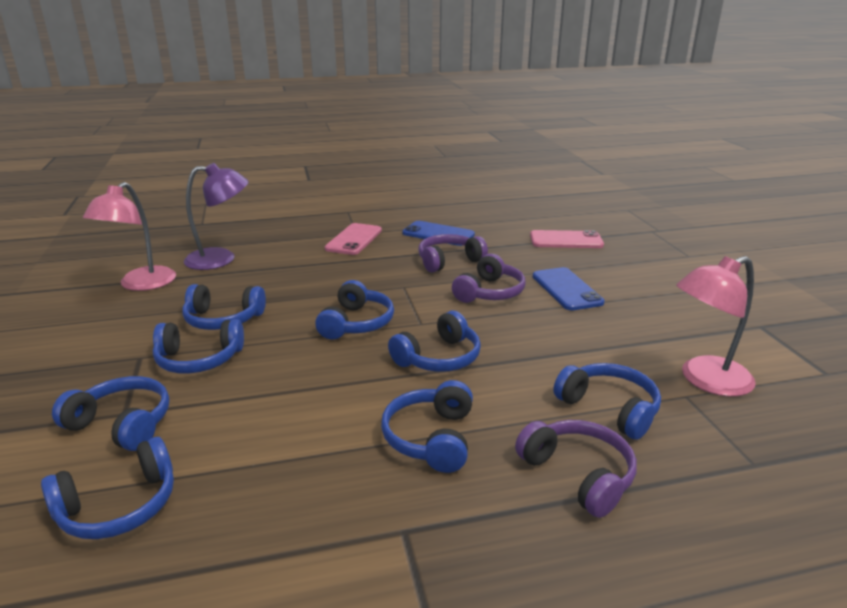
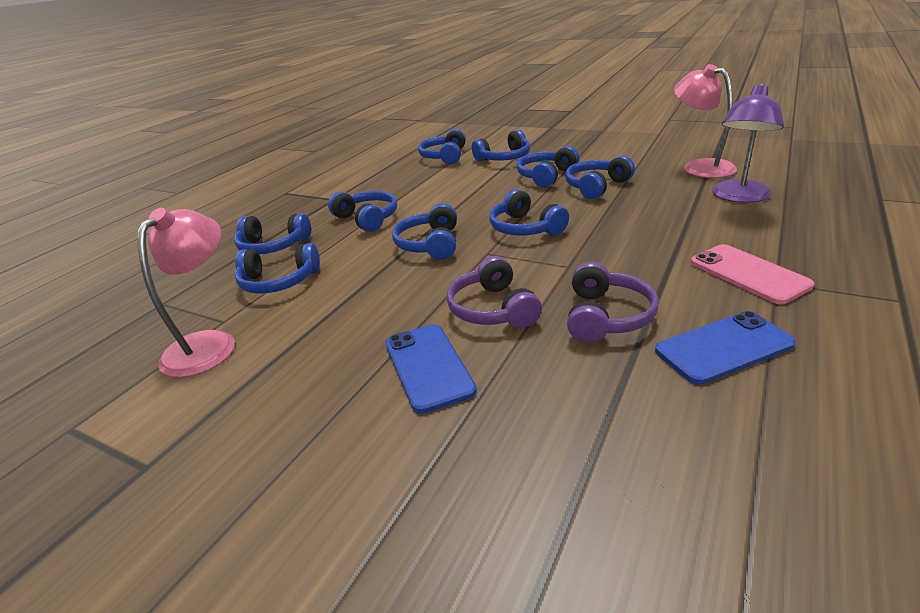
camera: 135 degrees right, 5 degrees up
purple headphones [515,420,637,518] -> blue headphones [234,213,311,254]
pink phone [530,230,604,248] -> none
blue phone [533,267,605,310] -> blue phone turned 45 degrees clockwise [385,324,477,414]

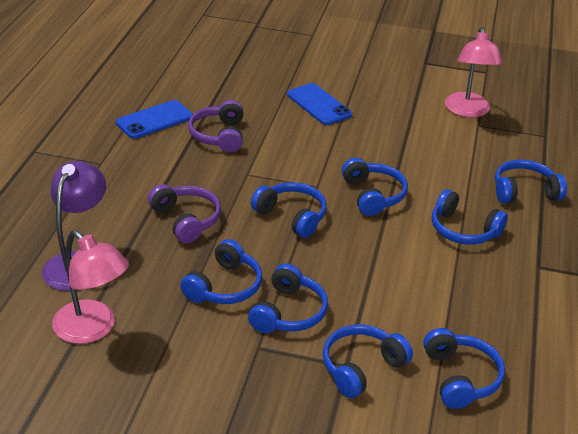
camera: 160 degrees right, 5 degrees up
blue headphones [235,243,320,294] -> none
purple headphones [447,256,542,328] -> purple headphones moved to [148,184,221,243]
pink phone [691,244,814,304] -> none

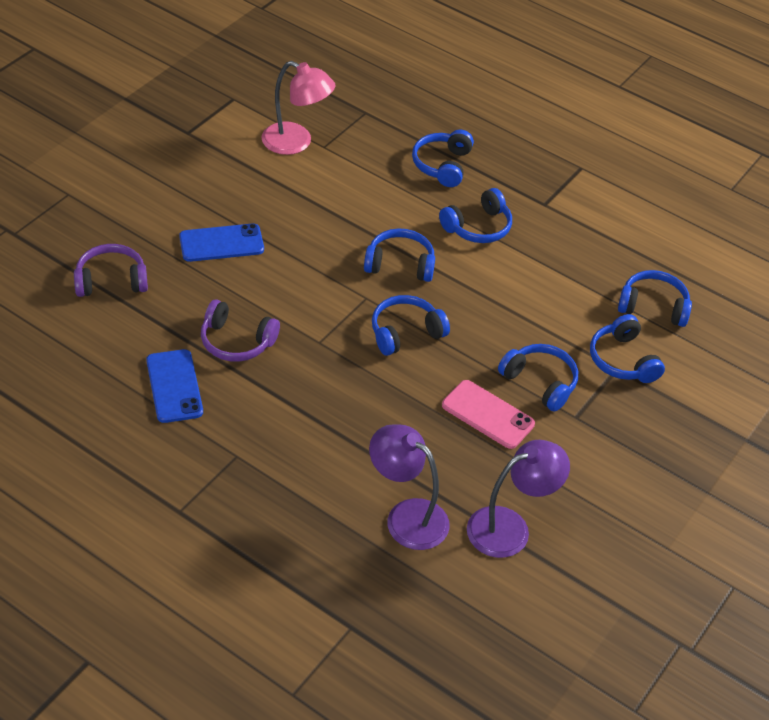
camera: 70 degrees left, 10 degrees up
pink lamp [52,230,129,344] -> purple lamp [467,440,570,558]
purple headphones [148,184,221,243] -> purple headphones moved to [74,244,148,297]
blue headphones [180,239,262,304] -> pink phone [442,380,535,449]

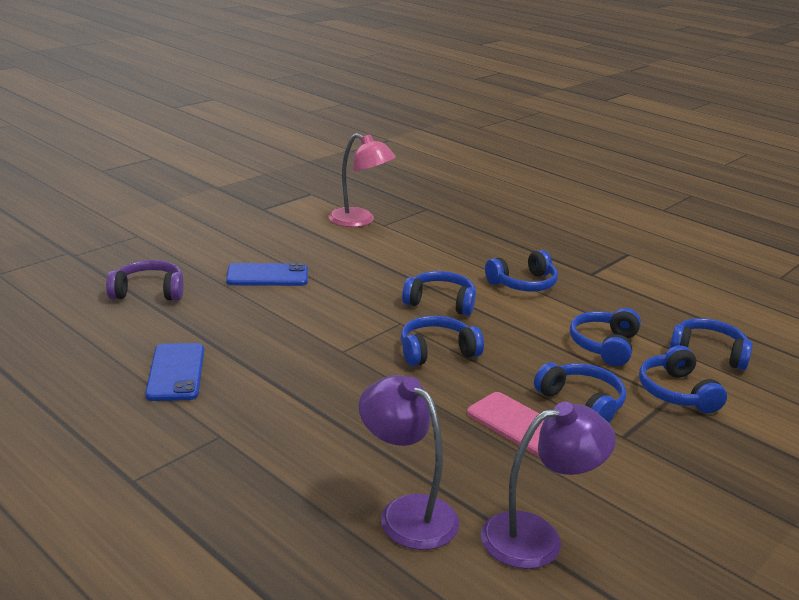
camera: 10 degrees right, 20 degrees down
purple headphones [201,299,280,362] -> none
blue headphones [412,129,474,187] -> blue headphones moved to [570,308,641,366]

